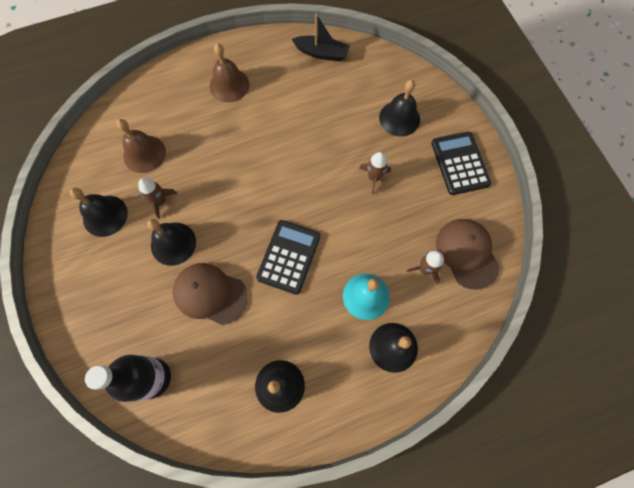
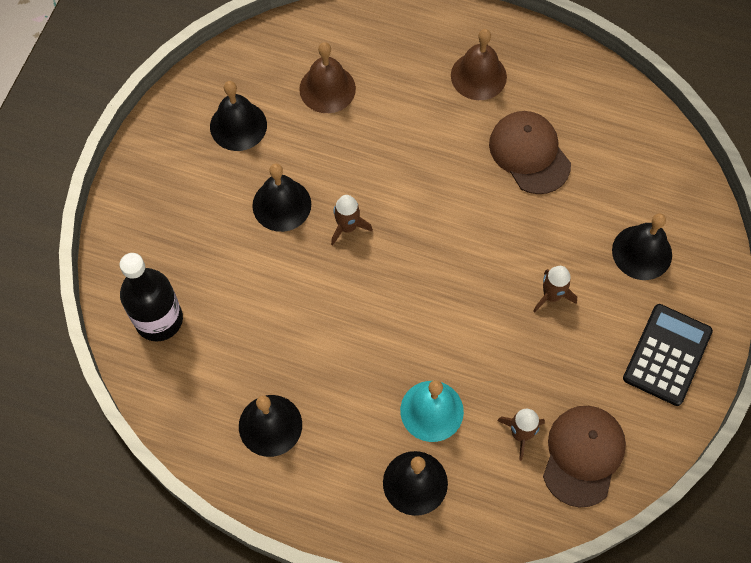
camera: 40 degrees right, 5 degrees down
brown rocket [138,178,178,219] -> brown rocket moved to [331,195,373,246]
brown cap [172,263,247,325] -> brown cap moved to [489,111,571,194]
black calculator [256,220,320,295] -> none
black boat [291,14,350,62] -> none

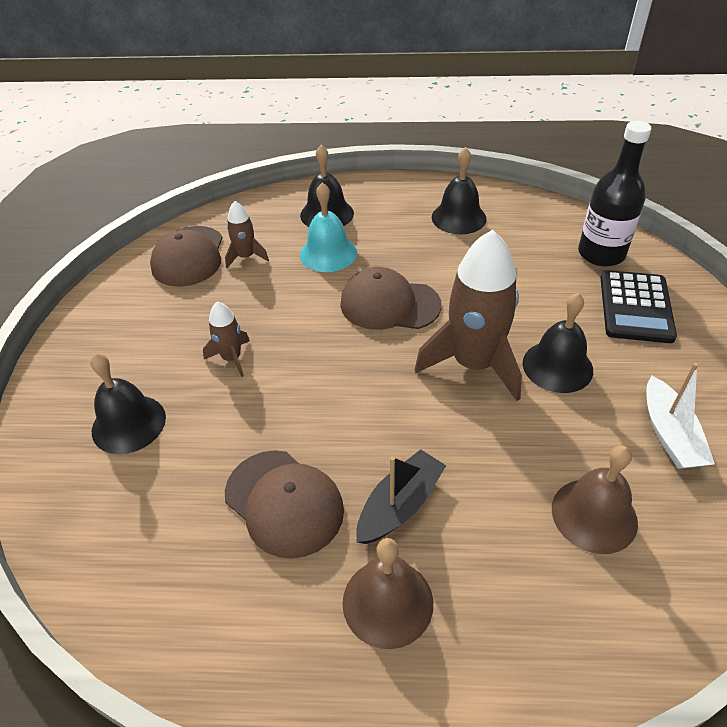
camera: 165 degrees right, 20 degrees down
black bell [210,81,267,151] -> white boat [647,363,715,469]
brown rocket [331,195,373,246] -> brown rocket [415,230,522,401], size x2.08
black calculator [623,304,713,406] -> black calculator moved to [601,270,677,343]
none -> brown cap [340,267,442,330]
none -> black boat [356,449,446,544]

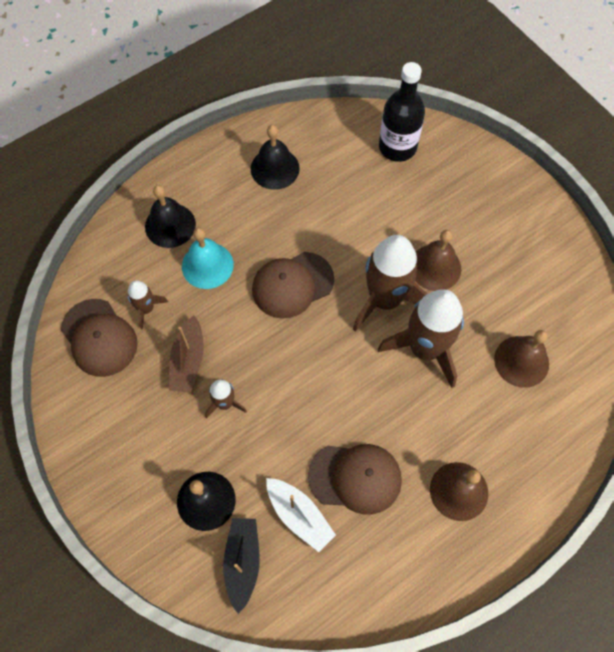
camera: 40 degrees left, 20 degrees up
black boat [356,449,446,544] -> black boat moved to [223,518,260,614]
black bell [523,293,593,393] -> brown bell [415,230,461,291]
black calculator [601,270,677,343] -> none
white boat [647,363,715,469] -> white boat moved to [266,478,336,552]
none -> brown boat [169,315,204,393]
none -> brown rocket [378,289,464,388]

